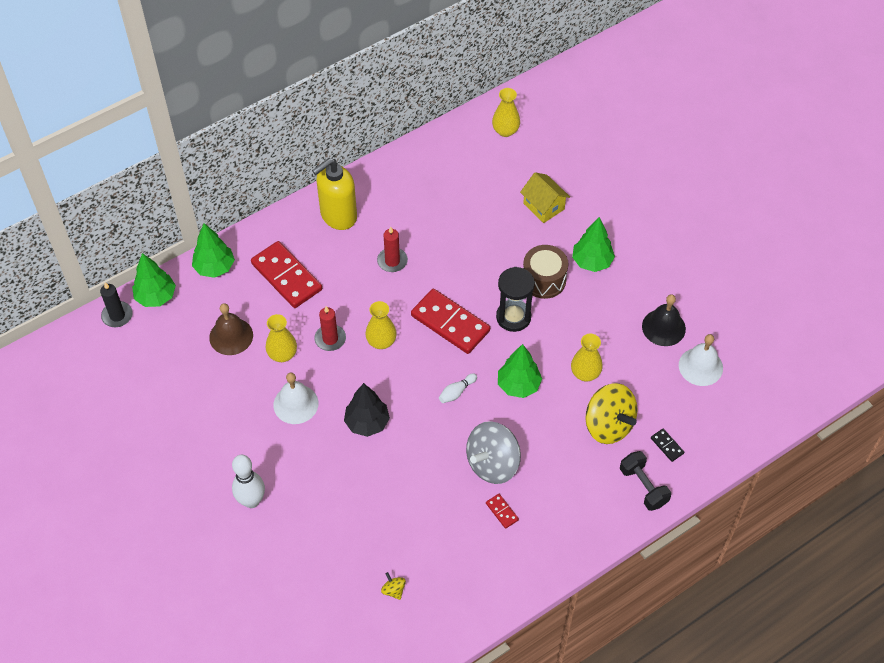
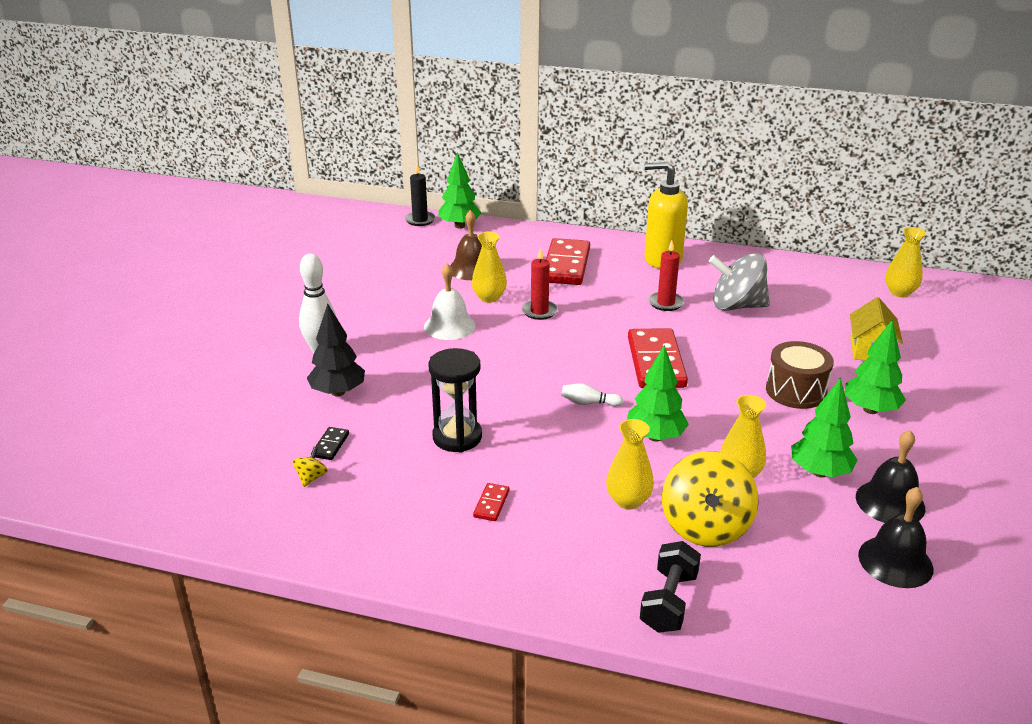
camera: 50 degrees right, 25 degrees down
green tree [192,223,235,278] -> green tree moved to [791,378,858,477]
black tree [344,383,390,437] -> black tree moved to [307,304,365,396]
yellow vase [365,301,397,349] -> yellow vase moved to [606,419,654,509]
grey spinning top [466,421,521,484] -> grey spinning top moved to [709,253,770,311]
black hourglass [496,267,535,332] -> black hourglass moved to [429,348,482,453]
black domino [651,429,684,462] -> black domino moved to [311,427,349,460]
white bell [679,334,723,386] -> black bell [858,487,933,588]

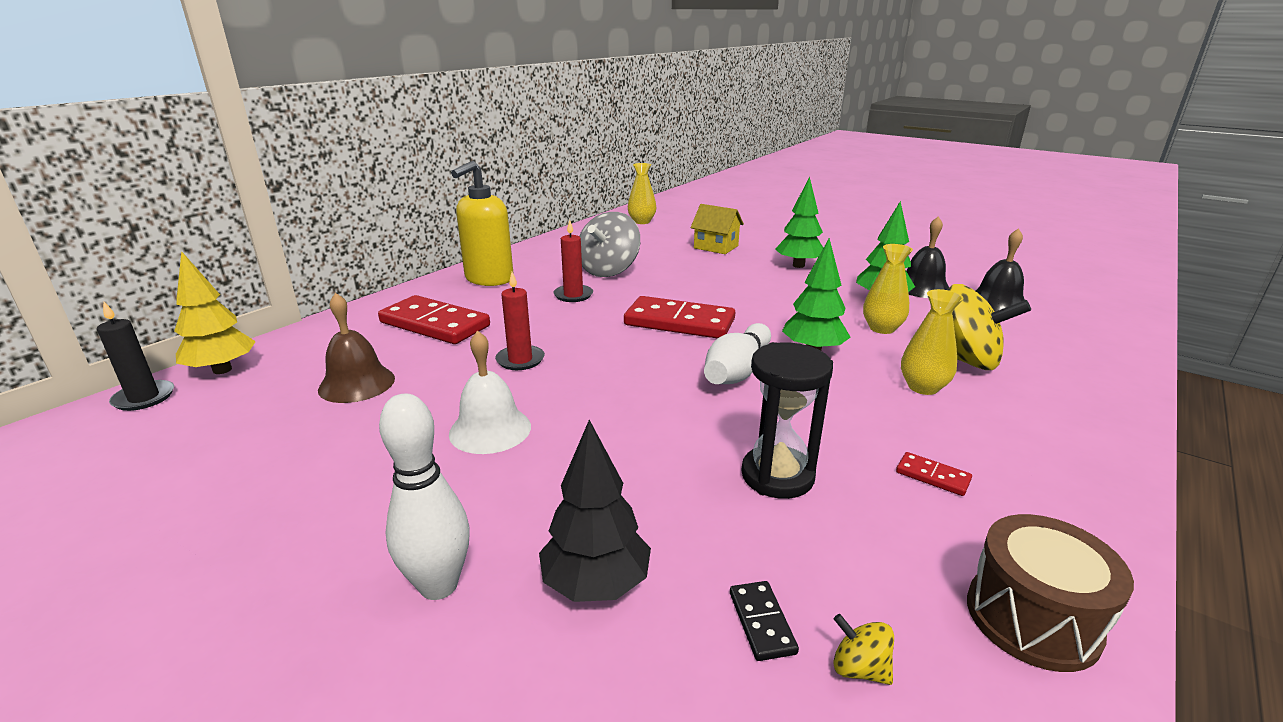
camera: 70 degrees left, 5 degrees down
black domino [311,427,349,460] -> black domino turned 45 degrees clockwise [730,581,799,661]
green tree [438,152,482,228] -> yellow tree [174,251,256,374]
yellow vase [472,232,507,303] -> none
white bowling pin [561,383,623,407] -> white bowling pin [704,323,771,384], size x1.89
black dumbbell [640,541,701,633] -> none
brown drum [766,341,834,409] -> brown drum moved to [967,514,1134,672]

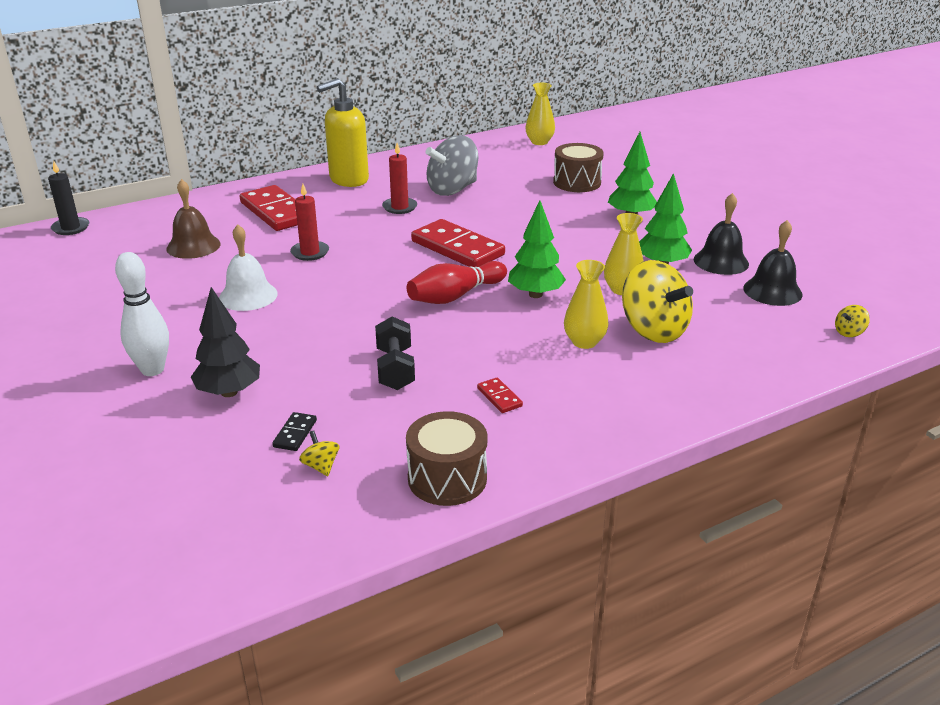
camera: 25 degrees right, 5 degrees up
yellow tree [174,251,256,374] -> none
yellow house [691,204,744,254] -> brown drum [553,143,604,192]
white bowling pin [704,323,771,384] -> red bowling pin [407,261,507,304]
black hourglass [741,342,833,499] -> black dumbbell [375,316,415,390]
none -> yellow spinning top [835,305,870,337]

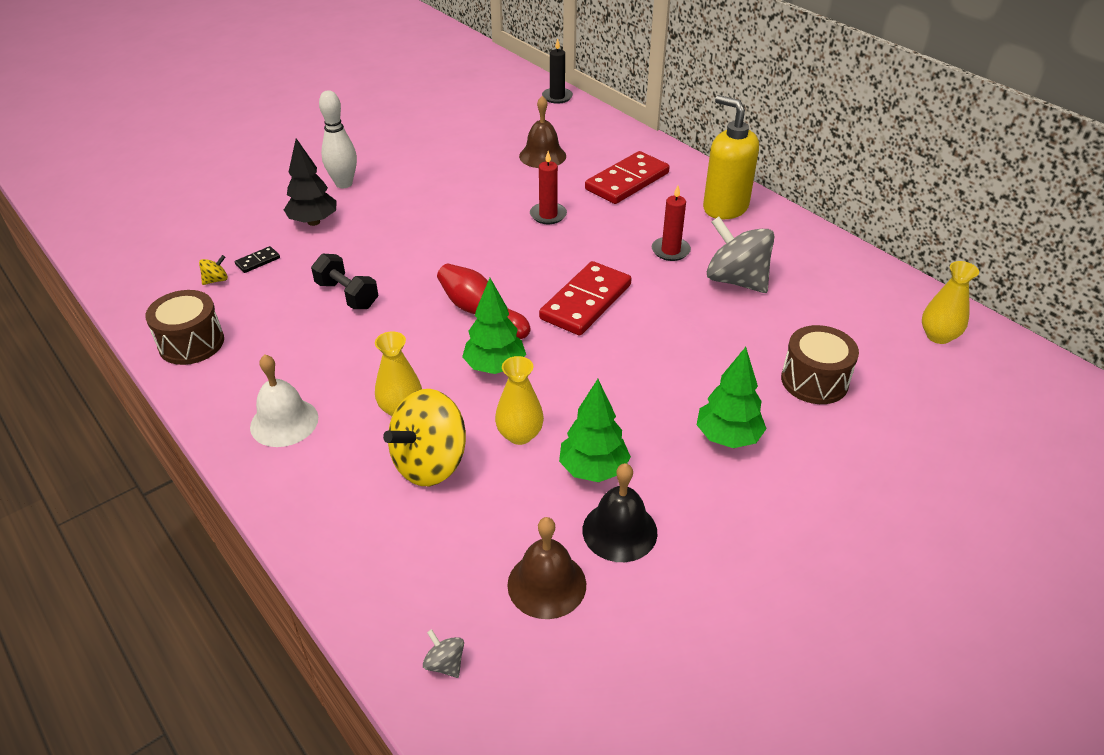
camera: 80 degrees right, 10 degrees up
white bell [219,224,278,311] -> white bell moved to [250,354,318,447]
black domino [272,412,317,451] -> black domino turned 45 degrees counterclockwise [235,246,280,273]
black dumbbell [375,316,415,390] -> black dumbbell turned 60 degrees clockwise [311,254,378,309]
red domino [477,378,523,413] -> none
black bell [743,220,803,306] -> brown bell [507,517,586,619]
yellow spinning top [835,305,870,337] -> grey spinning top [423,629,464,678]

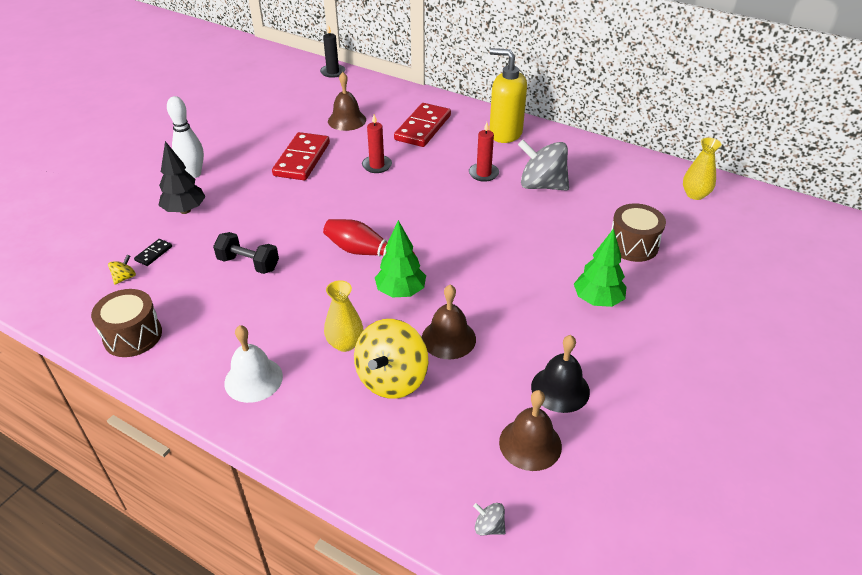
camera: 20 degrees left, 0 degrees up
yellow vase [495,356,544,445] -> brown bell [422,284,476,359]
red domino [539,261,632,336] -> red domino moved to [272,132,330,180]
green tree [559,379,631,482] -> none

